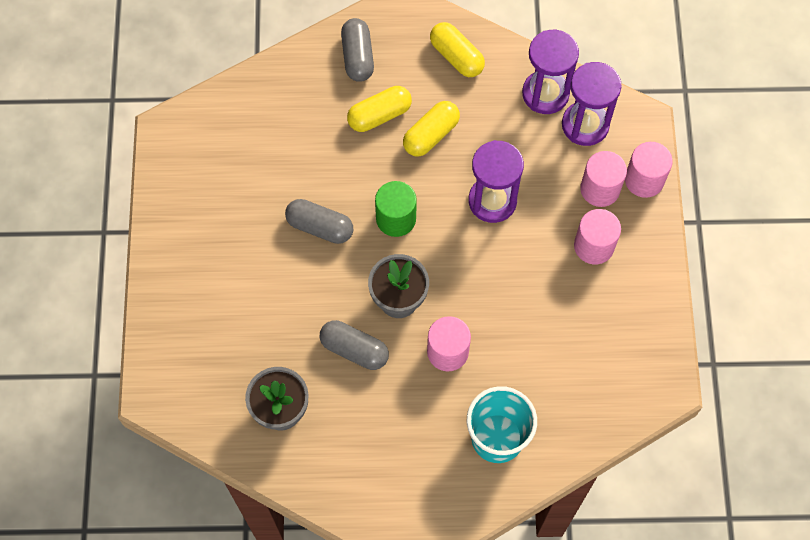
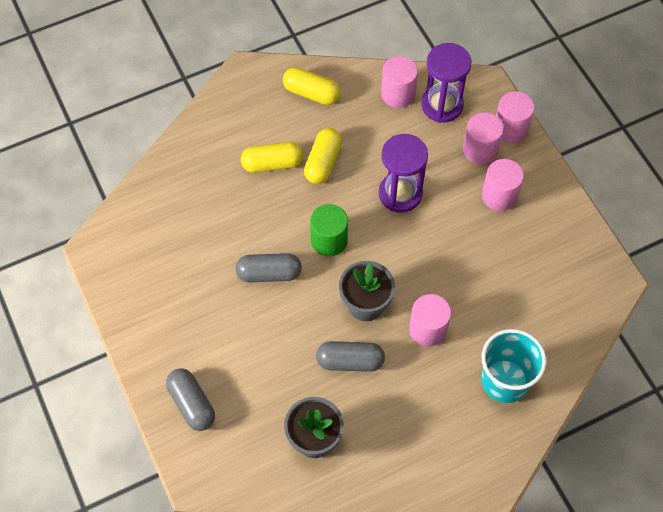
camera: 25 degrees left, 5 degrees down
grey capsule [341,18,374,82] -> grey capsule moved to [166,368,215,431]
yellow capsule [347,86,412,132] -> yellow capsule turned 45 degrees clockwise [241,142,303,173]
purple hourglass [522,30,579,114] -> pink cylinder [381,56,418,108]

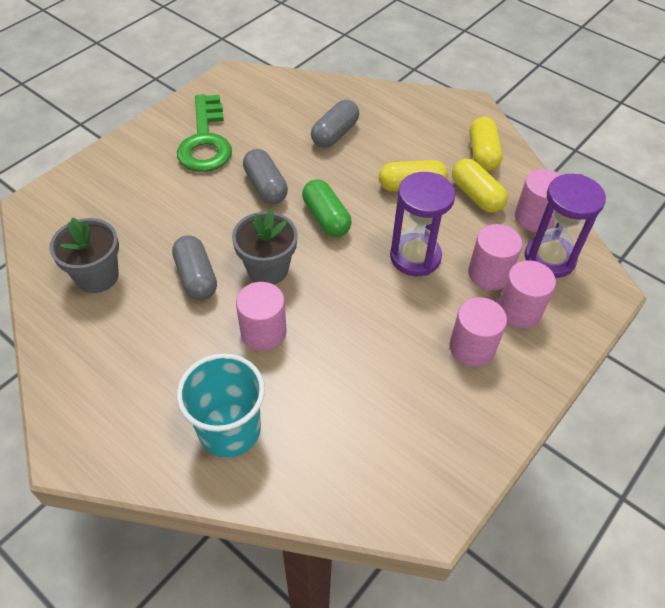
camera: 65 degrees right, 10 degrees down
grey capsule [166,368,215,431] -> grey capsule moved to [311,100,359,148]
yellow capsule [241,142,303,173] -> yellow capsule moved to [452,159,508,213]
green cylinder [310,204,348,257] -> green capsule [302,179,351,237]
pink cylinder [496,91,535,143] -> pink cylinder moved to [468,224,522,290]
none -> green key [177,94,232,172]

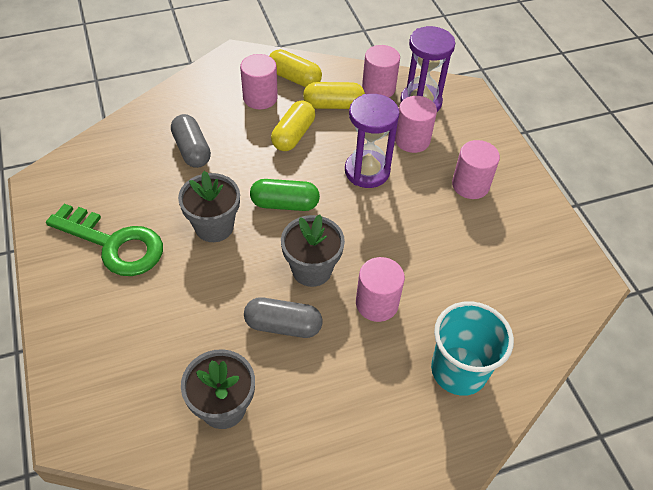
camera: 60 degrees left, 0 degrees up
grey capsule [243,149,288,204] -> grey flower pot [178,171,240,242]
pink cylinder [498,260,556,328] -> pink cylinder moved to [240,54,278,109]

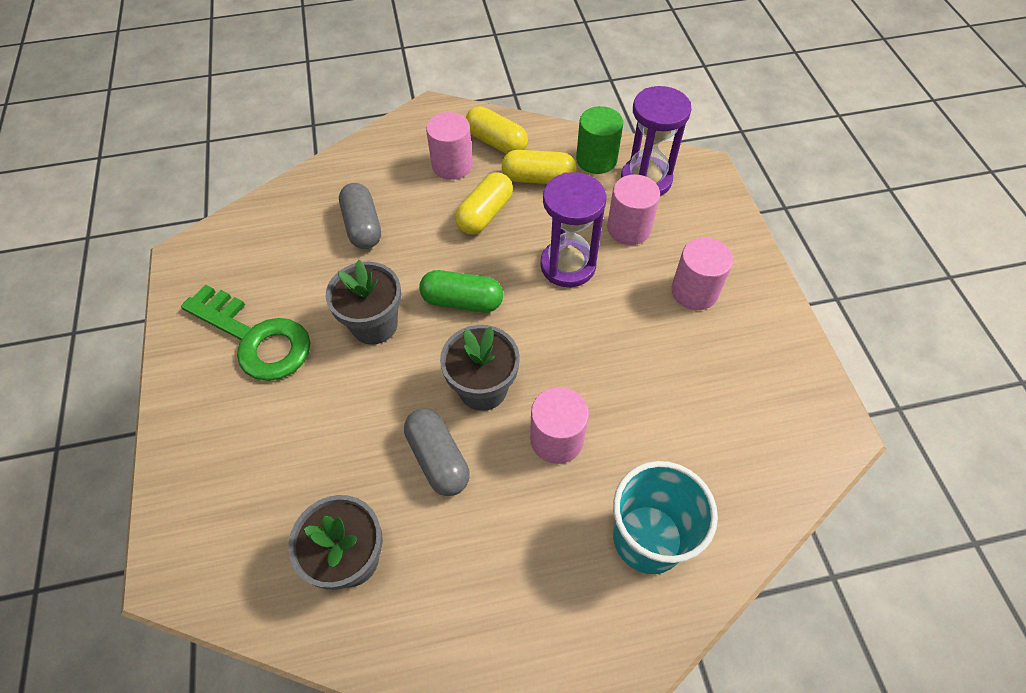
camera: 10 degrees right, 5 degrees up
grey capsule [244,297,322,338] -> grey capsule turned 45 degrees clockwise [404,408,470,496]
pink cylinder [362,45,400,97] -> green cylinder [576,106,623,174]

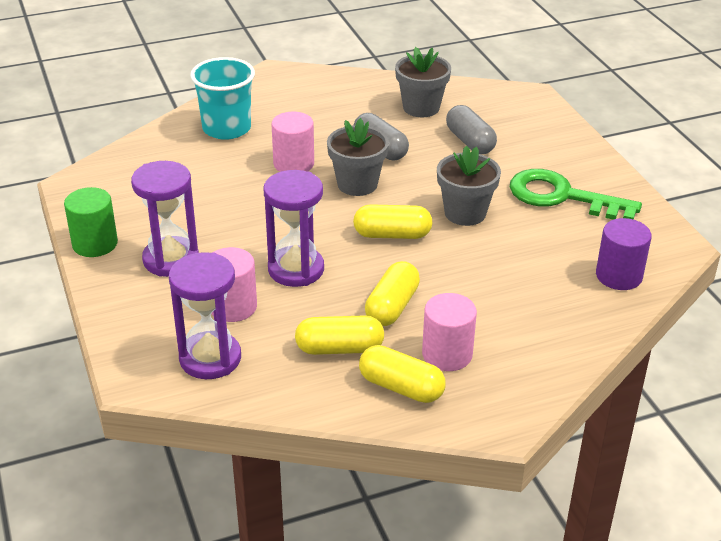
camera: 170 degrees right, 20 degrees down
grey capsule [339,183,381,249] -> grey capsule moved to [446,105,497,154]
green capsule [419,270,503,313] -> yellow capsule [353,204,433,239]
green cylinder [576,106,623,174] -> green cylinder moved to [64,187,118,257]
pink cylinder [671,238,733,310] -> purple hourglass [131,161,199,277]
none -> purple cylinder [596,218,652,290]

